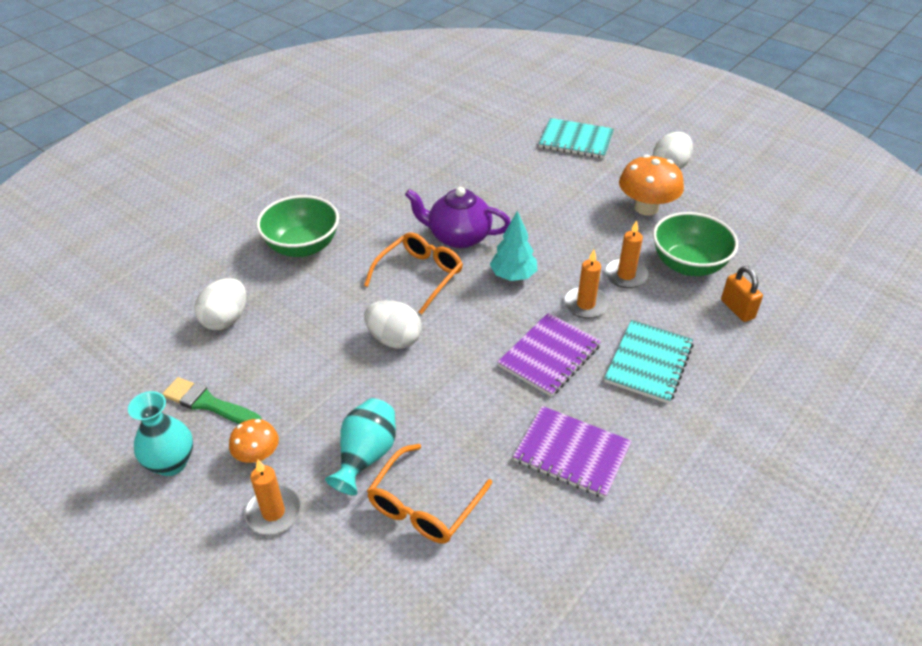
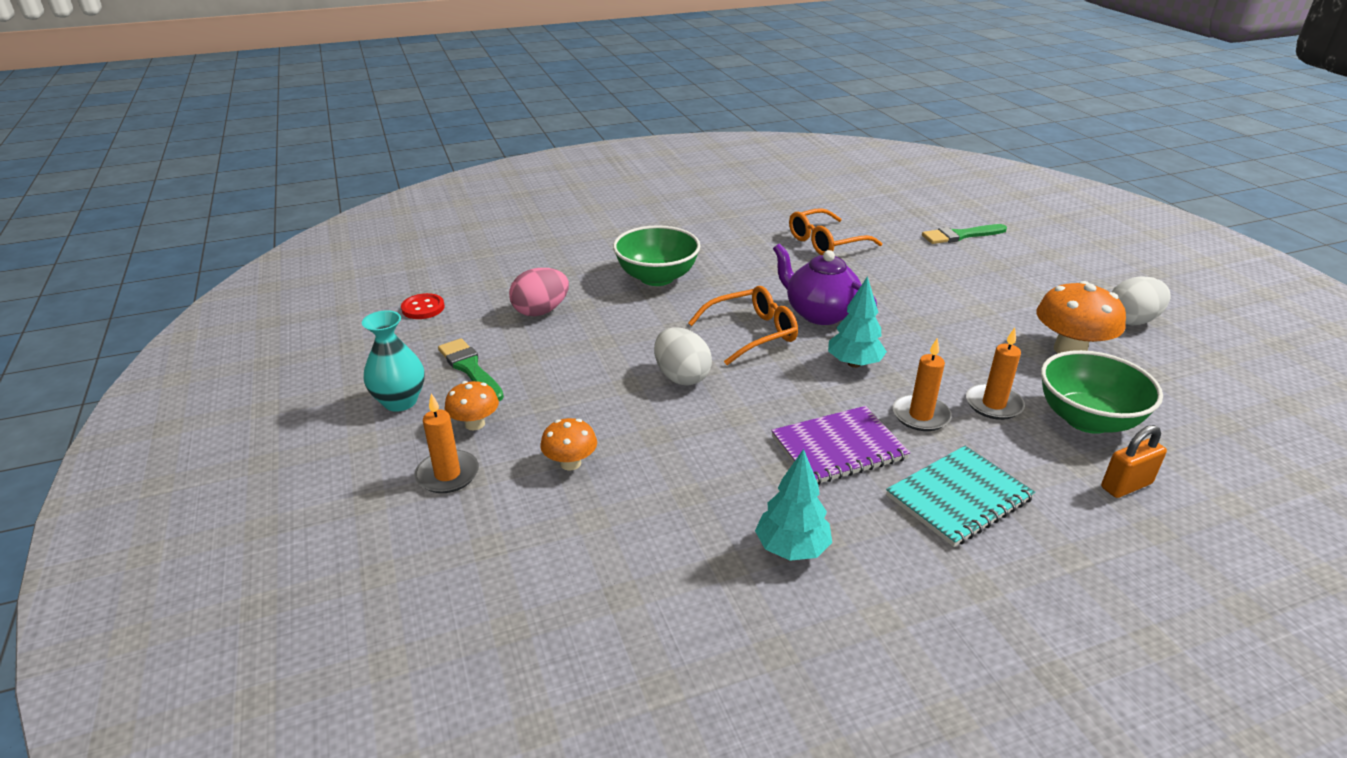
camera: 30 degrees right, 10 degrees down
white egg [194,278,246,330] -> pink egg [509,268,569,317]
turquoise vase [325,398,396,495] -> orange mushroom [541,418,597,471]
orange glasses [367,444,492,543] -> orange glasses moved to [789,208,882,255]
purple notebook [513,406,632,498] -> turquoise tree [755,449,832,561]
turquoise notebook [539,118,614,159] -> none
orange padlock [721,266,763,322] -> orange padlock turned 60 degrees clockwise [1101,425,1167,498]
none -> red button [401,293,445,319]
none -> green brush [922,224,1007,244]

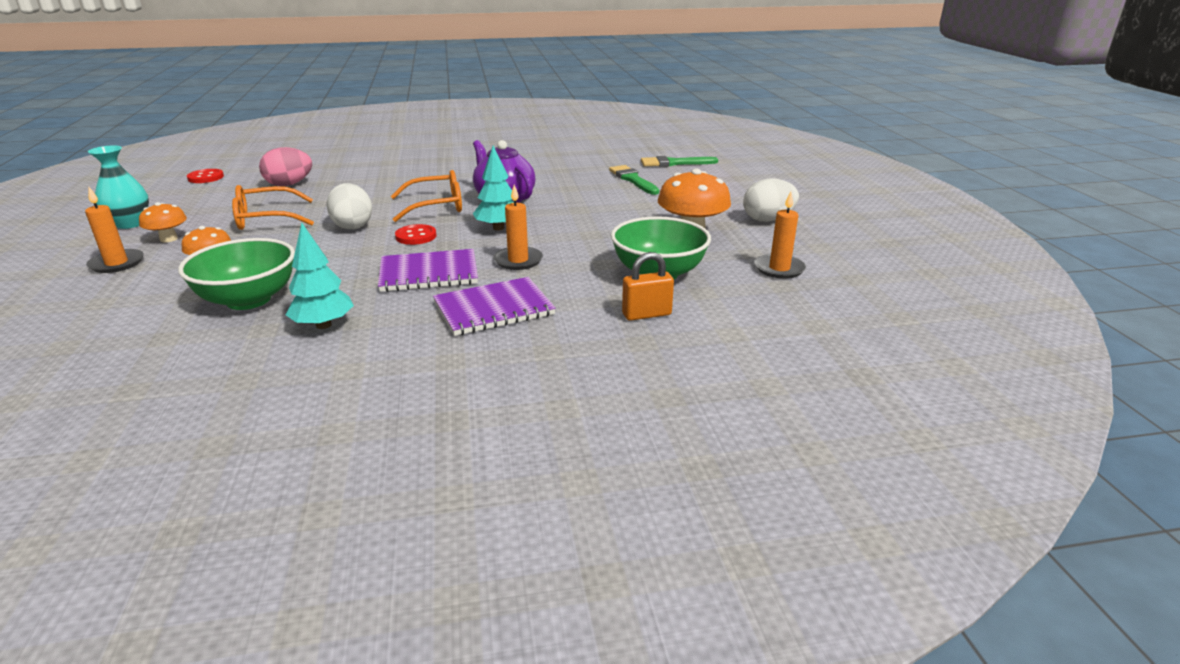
camera: 10 degrees right, 5 degrees down
green brush [438,338,504,401] -> green brush moved to [609,165,659,195]
green bowl [613,225,700,286] -> green bowl moved to [178,238,295,310]
orange glasses [789,208,882,255] -> orange glasses moved to [232,185,314,230]
turquoise notebook [886,446,1035,547] -> purple notebook [433,277,556,336]
orange candle [966,328,1025,420] -> orange candle moved to [754,191,806,279]
none -> red button [395,224,437,245]

